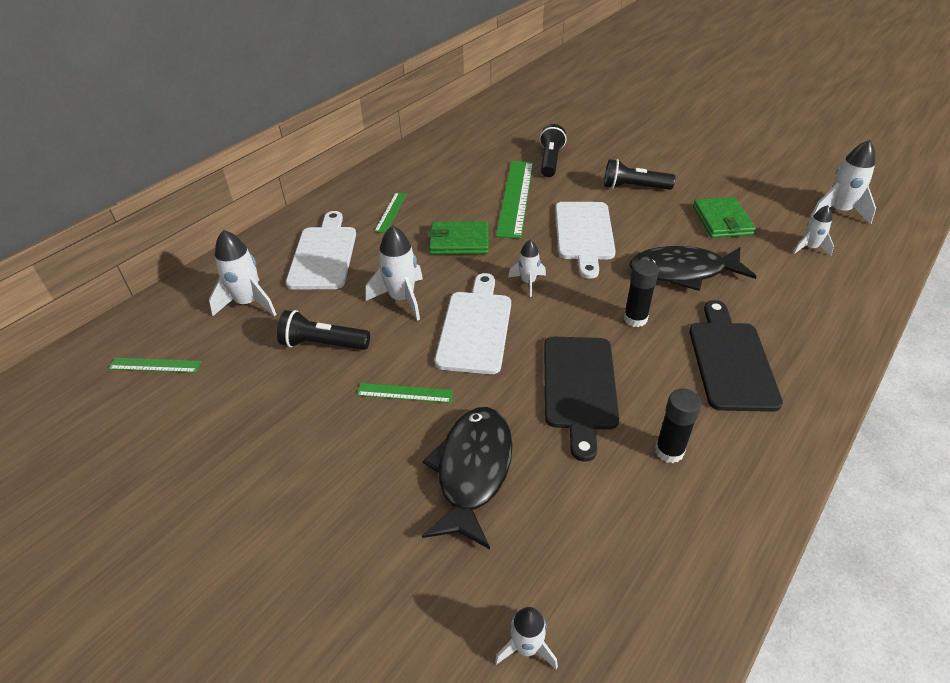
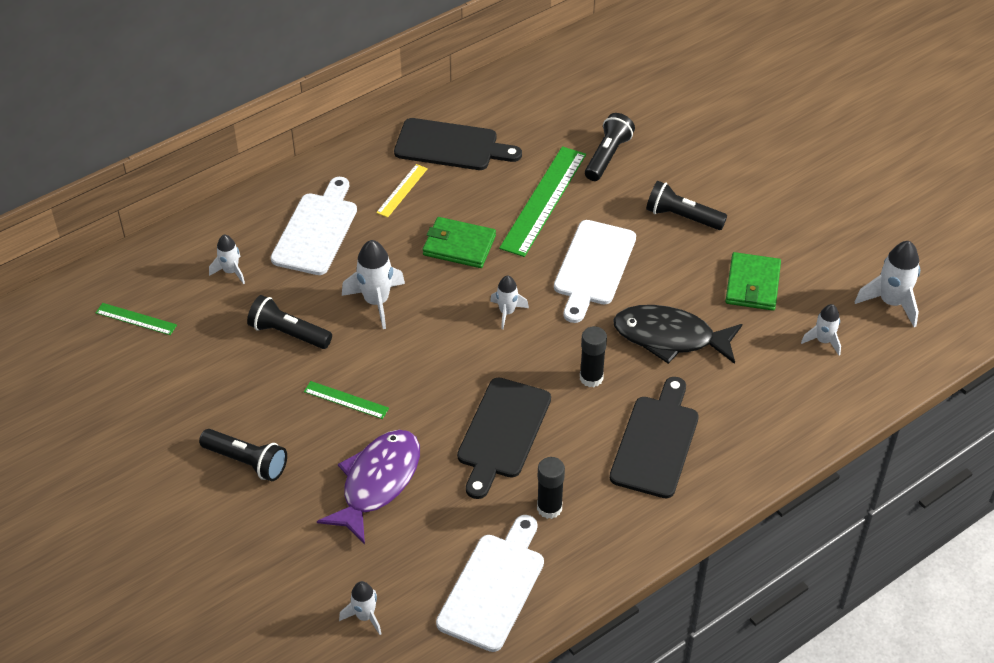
camera: 15 degrees right, 5 degrees up
white rocket [209,230,277,316] -> white rocket [209,235,245,284], size x0.61
green ruler [374,192,407,233] -> yellow ruler [376,164,428,218]
black fish [422,407,513,549] -> purple fish [317,430,420,544]
white cutting board [435,273,511,374] -> white cutting board moved to [436,515,544,652]
none -> black flashlight [199,429,287,481]
none -> black cutting board [394,118,522,170]

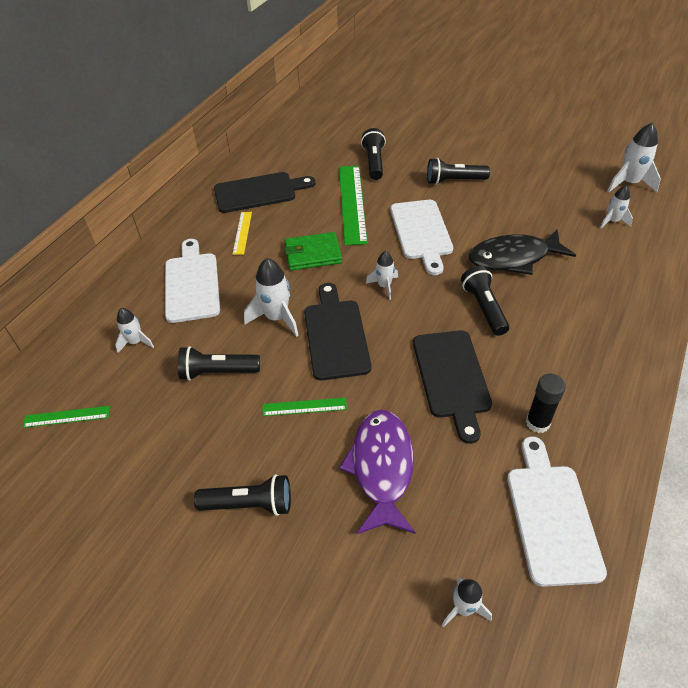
camera: 25 degrees left, 0 degrees up
black glue stick [580,326,607,387] -> black flashlight [461,265,509,336]
black cutting board [610,377,699,498] -> black cutting board moved to [304,283,371,381]
green wallet [725,252,781,311] -> none

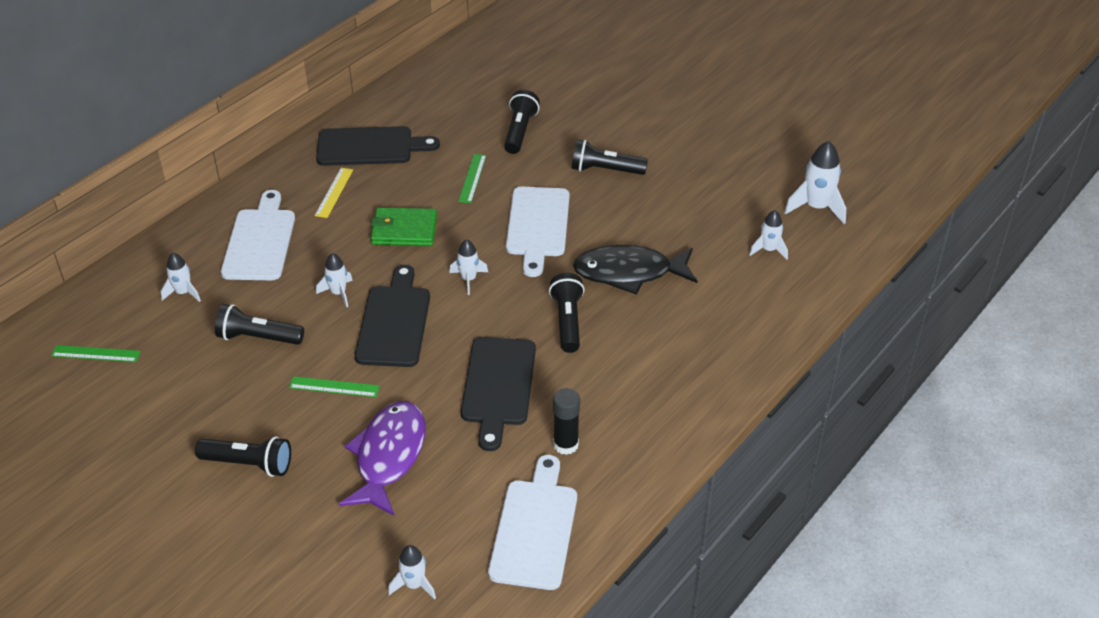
camera: 10 degrees right, 5 degrees down
white rocket [244,258,299,337] -> white rocket [316,253,353,307], size x0.61
green ruler [339,166,368,245] -> green ruler [458,154,486,203], size x0.50

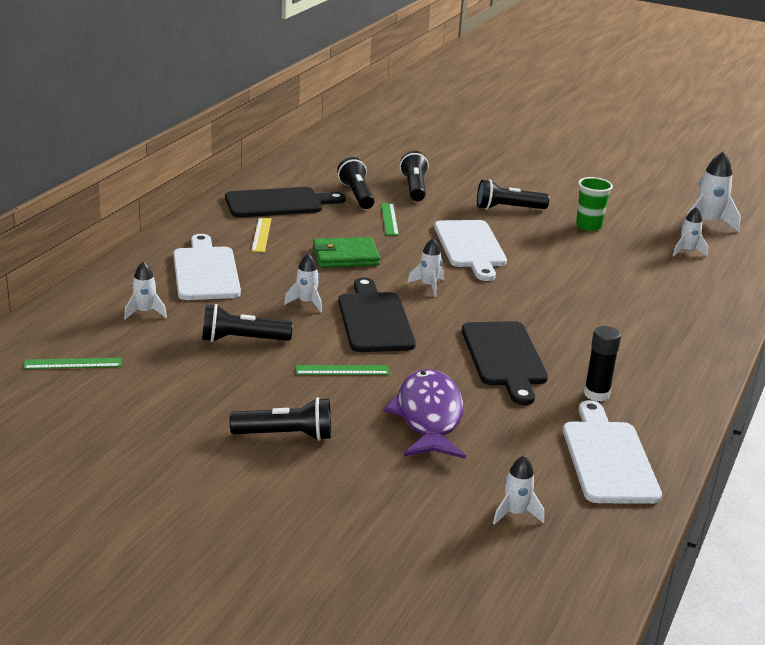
camera: 15 degrees left, 15 degrees down
black flashlight [549,273,585,353] -> black flashlight moved to [337,157,375,209]
black fish [573,245,698,295] -> none
none -> green cup [576,177,613,231]

